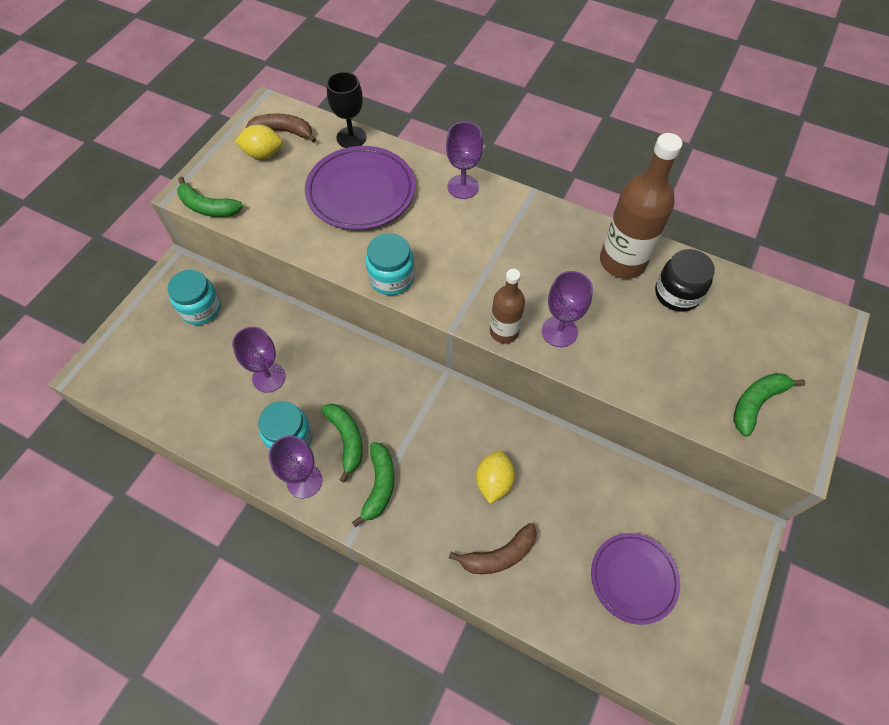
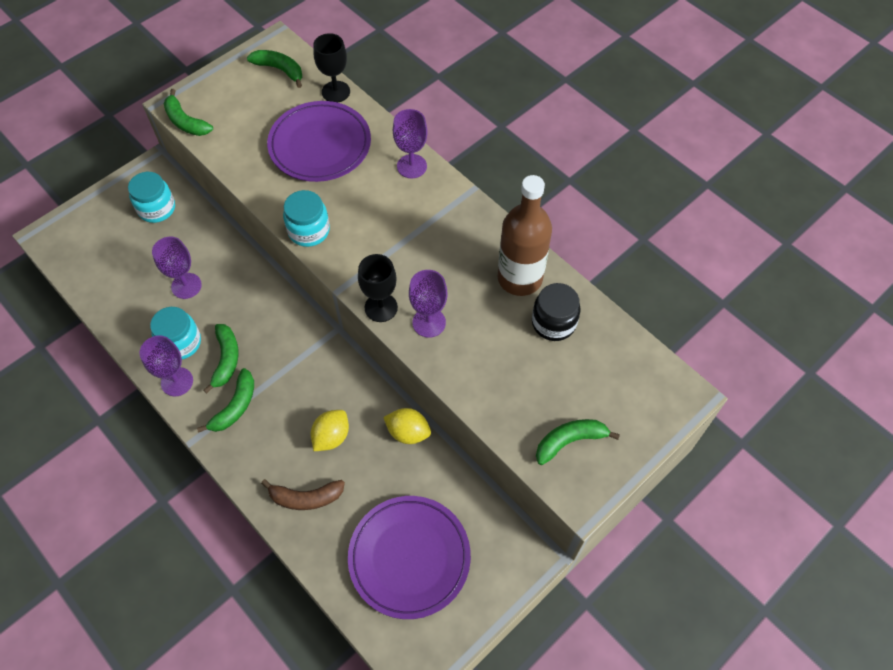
camera: 20 degrees right, 0 degrees up
yellow lemon [235,124,283,159] -> yellow lemon moved to [383,408,431,444]
brown banana [246,113,316,143] -> green banana [247,50,302,88]
brown bottle [490,269,525,344] -> black goblet [358,254,398,322]
purple plate [591,533,680,625] -> purple plate [348,496,471,619], size x1.51

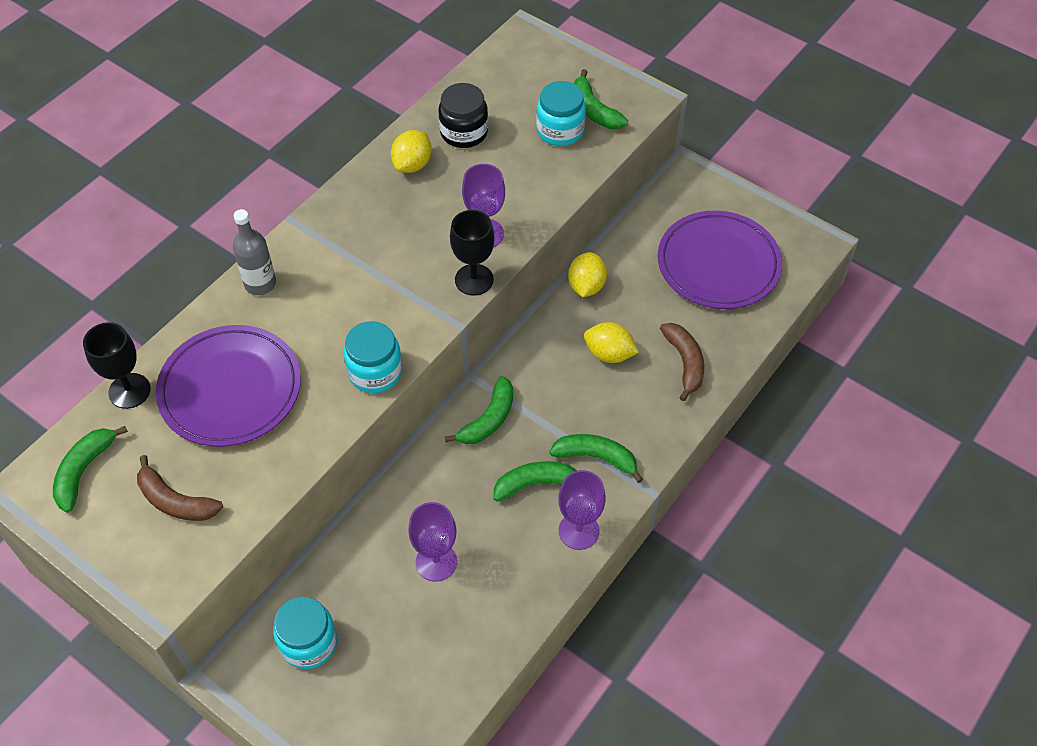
camera: 100 degrees left, 5 degrees down
turquoise jar [150,307,201,359] -> turquoise jar moved to [536,81,586,146]
green banana [164,89,213,136] -> green banana moved to [445,376,513,444]
purple goblet [393,109,428,178] -> grey bottle [233,209,276,295]
brown bottle [498,175,552,296] -> yellow lemon [391,130,432,173]
none -> brown banana [137,455,223,521]

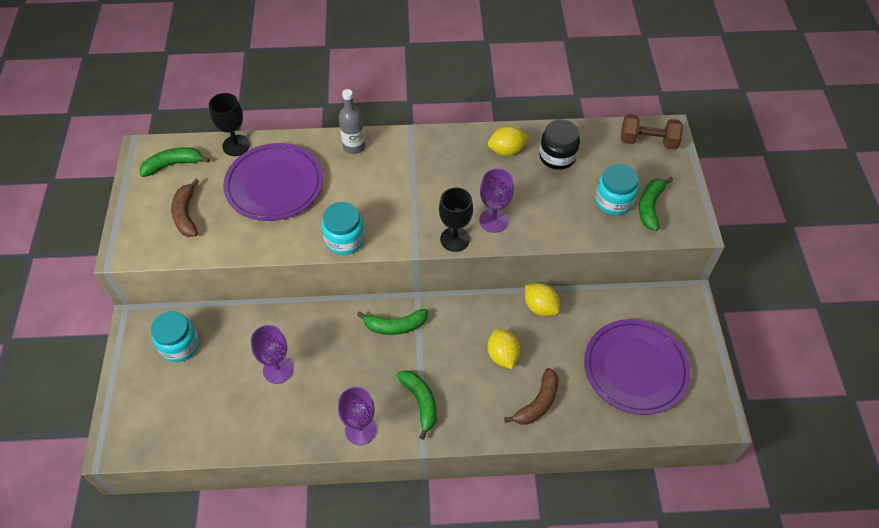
camera: 50 degrees right, 0 degrees up
green banana [494,461,577,502] -> none
yellow lemon [568,252,607,297] -> yellow lemon turned 75 degrees clockwise [525,283,560,316]
none -> brown dumbbell [621,114,683,150]

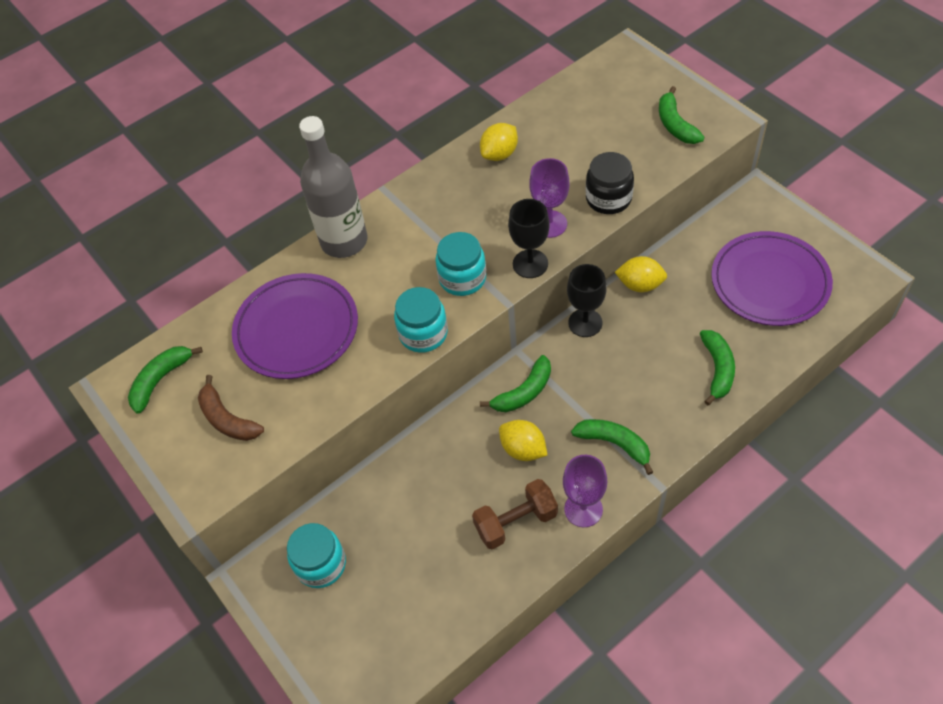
camera: 30 degrees left, 0 degrees up
black goblet [209,93,250,156] -> black goblet moved to [567,264,607,337]
purple goblet [250,325,293,384] -> none
grey bottle [339,89,365,154] -> grey bottle [299,116,368,258], size x1.70
yellow lemon [487,329,520,369] -> yellow lemon moved to [499,420,547,461]
brown banana [504,368,558,425] -> green banana [700,330,735,405]
black jar [539,119,580,170] -> black jar moved to [585,152,634,214]
turquoise jar [595,164,639,215] -> turquoise jar moved to [435,232,486,296]
brown dumbbell [621,114,683,150] -> brown dumbbell moved to [472,479,558,550]

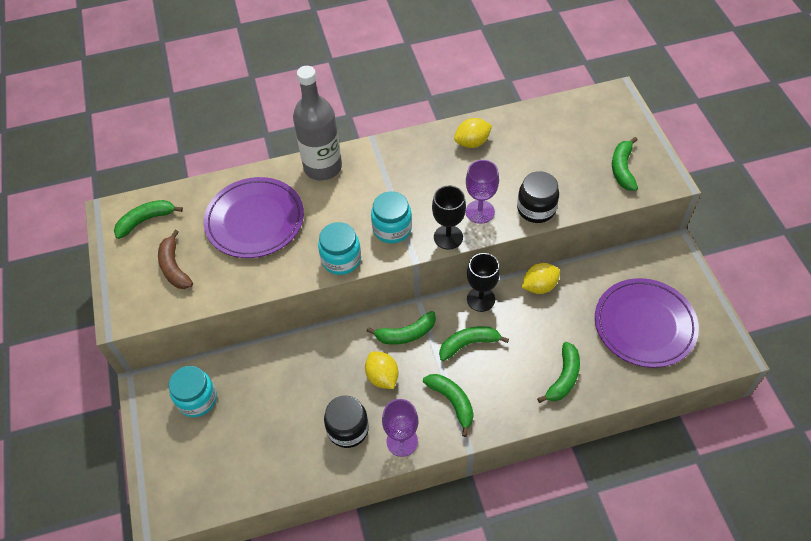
camera: 20 degrees right, 0 degrees up
brown dumbbell [472,479,558,550] -> black jar [324,395,369,448]
yellow lemon [615,256,667,292] -> yellow lemon turned 60 degrees counterclockwise [522,263,560,294]
none -> green banana [439,326,509,361]

